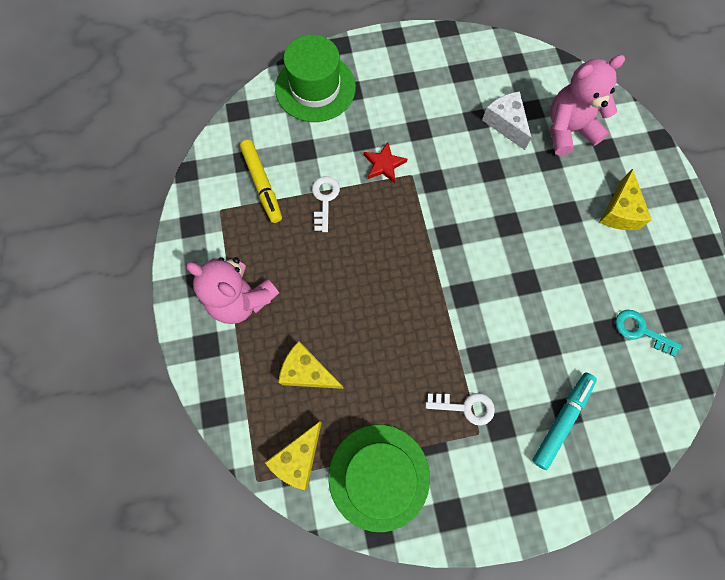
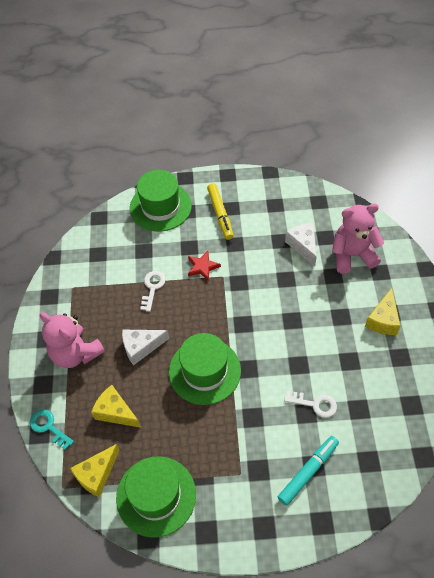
camera: 10 degrees right, 15 degrees down
yellow marker [240,140,282,223] -> yellow marker moved to [207,183,234,240]
white key [425,393,495,425] -> white key moved to [284,391,337,418]
turquoise key [615,310,681,357] -> turquoise key moved to [30,409,74,450]
none -> white cheese [122,330,169,366]
none -> green hat [169,333,241,405]

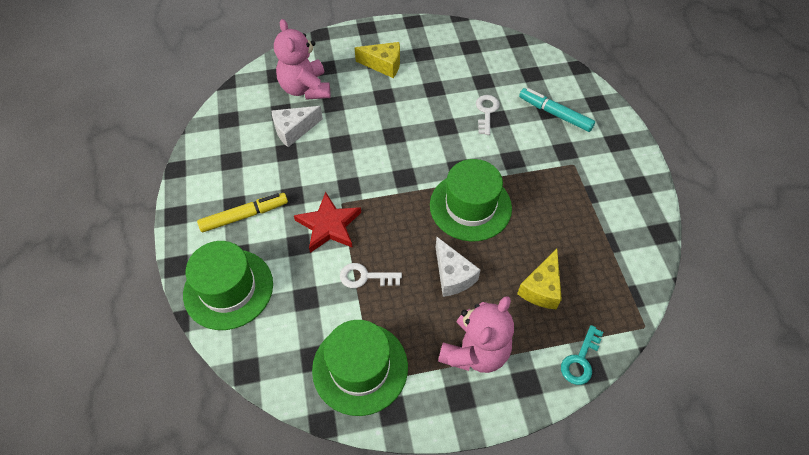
camera: 100 degrees left, 0 degrees up
yellow cheese [70,444,120,497] -> none
green hat [116,456,196,538] -> green hat moved to [312,320,408,416]
red star [188,251,221,282] -> red star [294,192,361,253], size x1.54

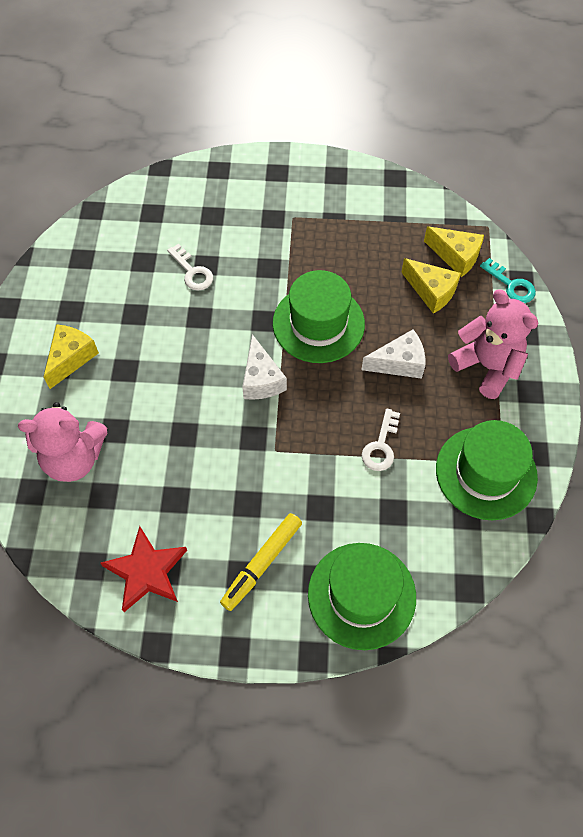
camera: 75 degrees left, 5 degrees up
yellow marker [197,193,288,232] -> yellow marker turned 135 degrees counterclockwise [220,513,302,611]
white cheese [271,106,323,147] -> white cheese moved to [242,334,287,400]
red star [294,192,361,253] -> red star moved to [101,526,187,612]
white key [476,95,500,135] -> white key turned 150 degrees counterclockwise [167,244,213,291]
turquoise marker [519,88,595,132] -> none
none -> yellow cheese [424,226,484,277]

